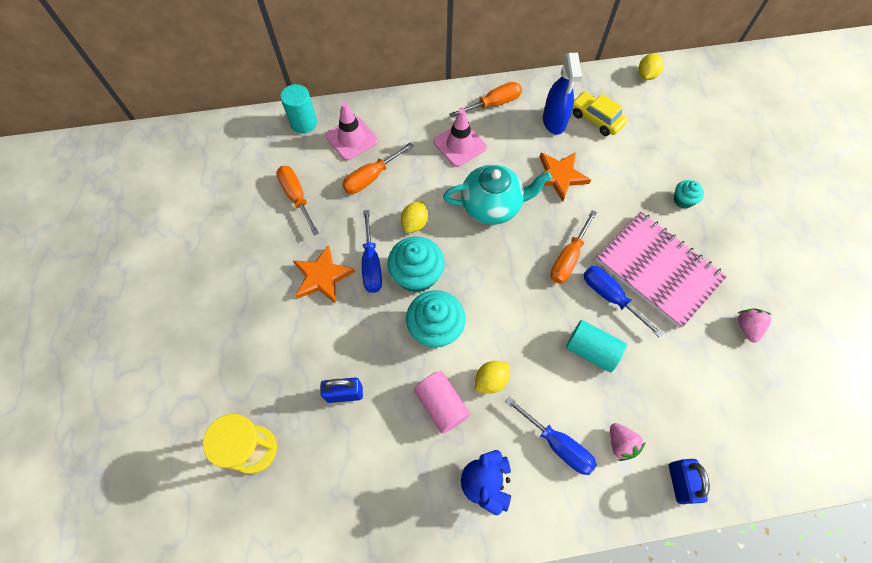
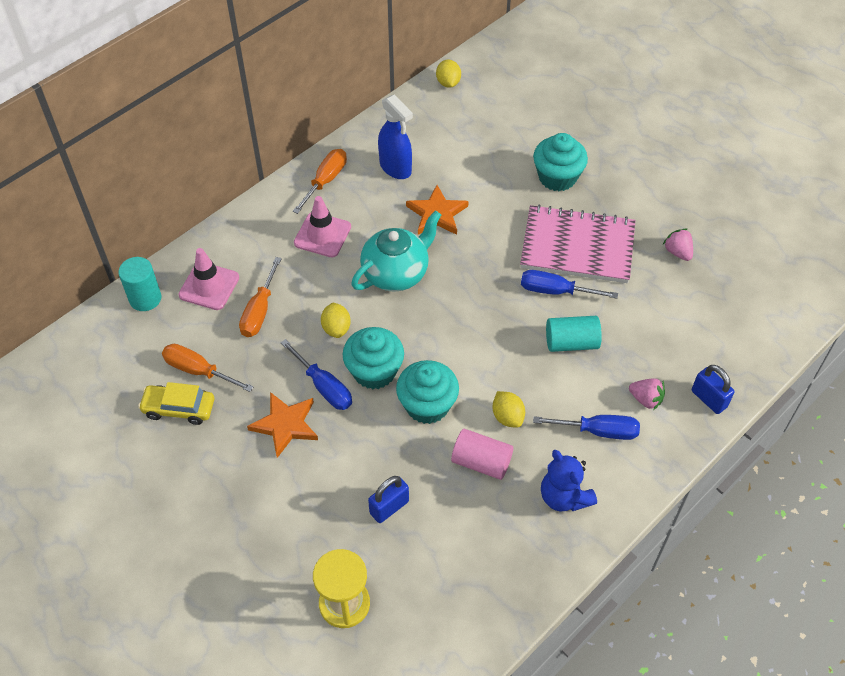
camera: 35 degrees left, 10 degrees down
yellow lemon [475,361,510,394] -> yellow lemon turned 45 degrees counterclockwise [492,391,525,428]
orange screwdriver [550,210,597,284] -> none
yellow car [573,92,627,136] -> yellow car moved to [138,382,214,425]
turquoise cupcake [674,180,704,209] -> turquoise cupcake [533,133,588,191], size x1.88

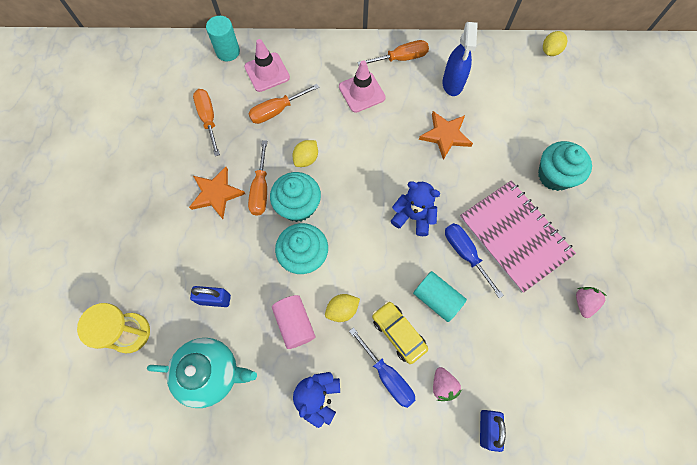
camera: 45 degrees right, 15 degrees up
yellow car [138,382,214,425] -> yellow car moved to [372,301,428,364]
blue screwdriver [281,339,352,410] -> orange screwdriver [248,140,267,216]
turquoise teapot [351,210,441,292] -> turquoise teapot moved to [147,338,257,408]
yellow lemon [492,391,525,428] -> yellow lemon turned 45 degrees clockwise [325,294,360,322]
none -> blue teddy bear [391,181,441,236]

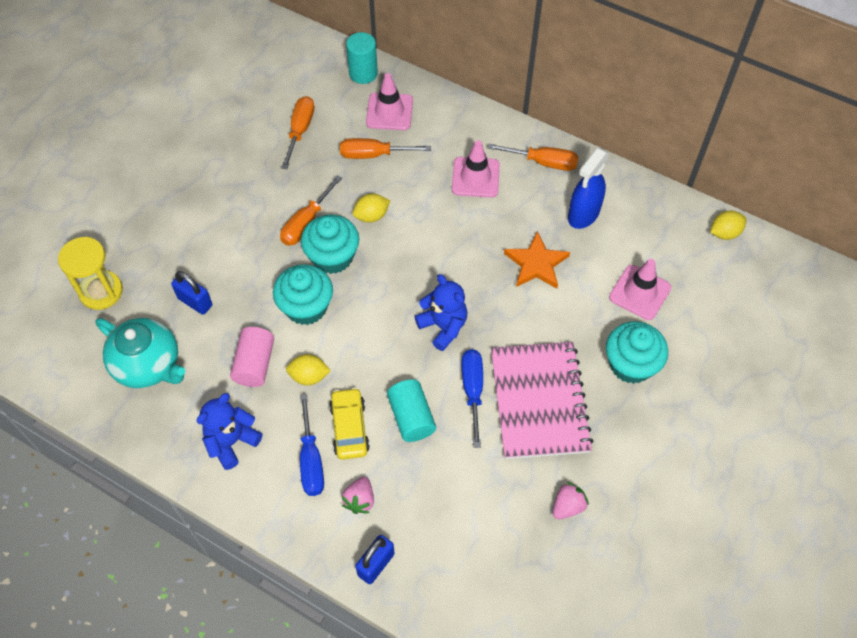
camera: 30 degrees right, 10 degrees down
orange star [189,167,245,219] -> none
none -> pink traffic cone [609,259,671,320]

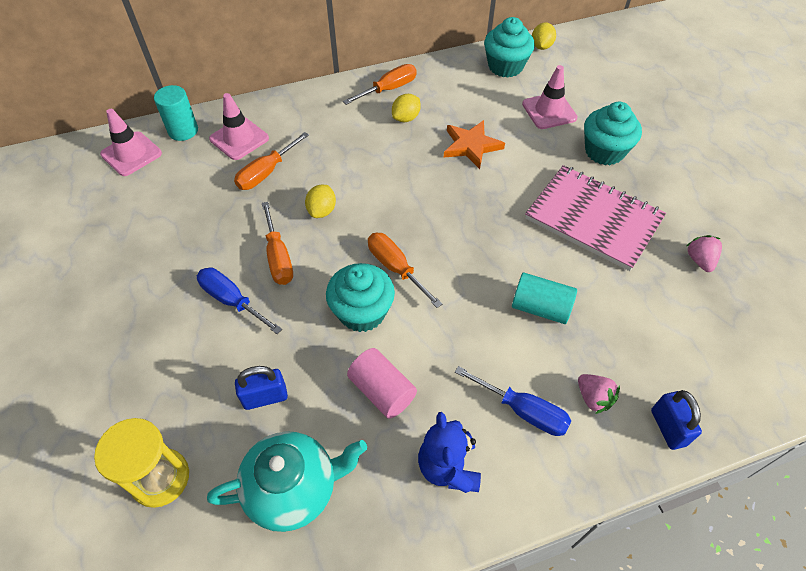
camera: 50 degrees left, 5 degrees down
orange screwdriver [281,96,314,169] -> orange screwdriver moved to [368,233,442,308]
yellow lemon [286,354,331,385] -> yellow lemon moved to [392,94,421,122]
turquoise cupcake [301,215,359,274] -> turquoise cupcake moved to [484,17,535,78]
yellow car [329,388,370,460] -> none
blue teddy bear [415,274,467,351] -> none
pink traffic cone [452,140,500,198] -> pink traffic cone moved to [100,109,162,176]
blue screwdriver [462,349,483,448] -> blue screwdriver moved to [197,268,282,334]
blue spray bottle [568,148,609,229] -> none

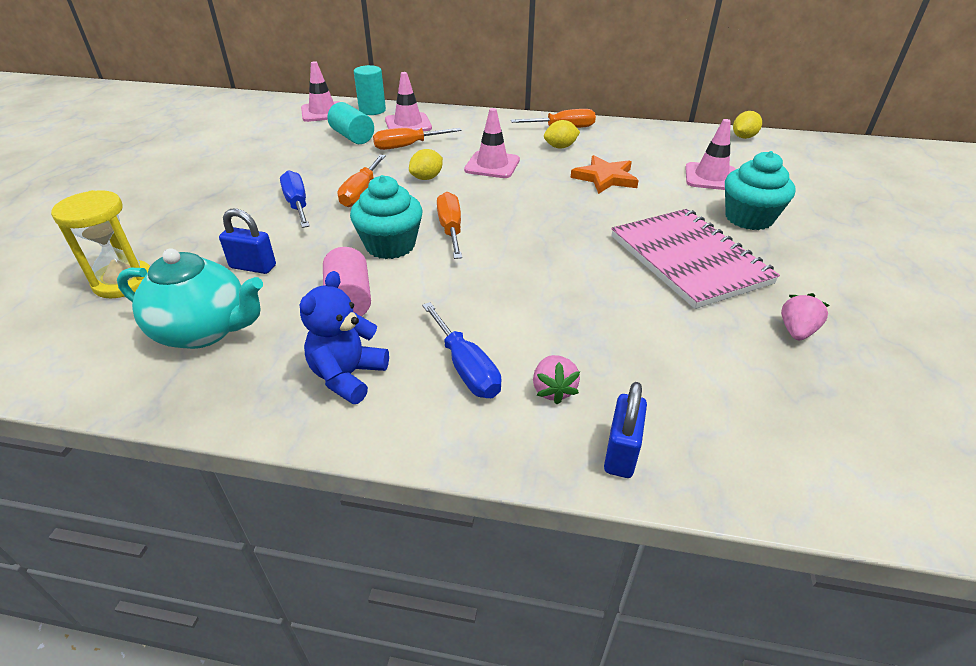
camera: 30 degrees right, 15 degrees down
turquoise cupcake [484,17,535,78] -> none
turquoise cylinder [512,273,577,324] -> turquoise cylinder moved to [328,102,374,144]
none -> pink traffic cone [464,108,520,178]

